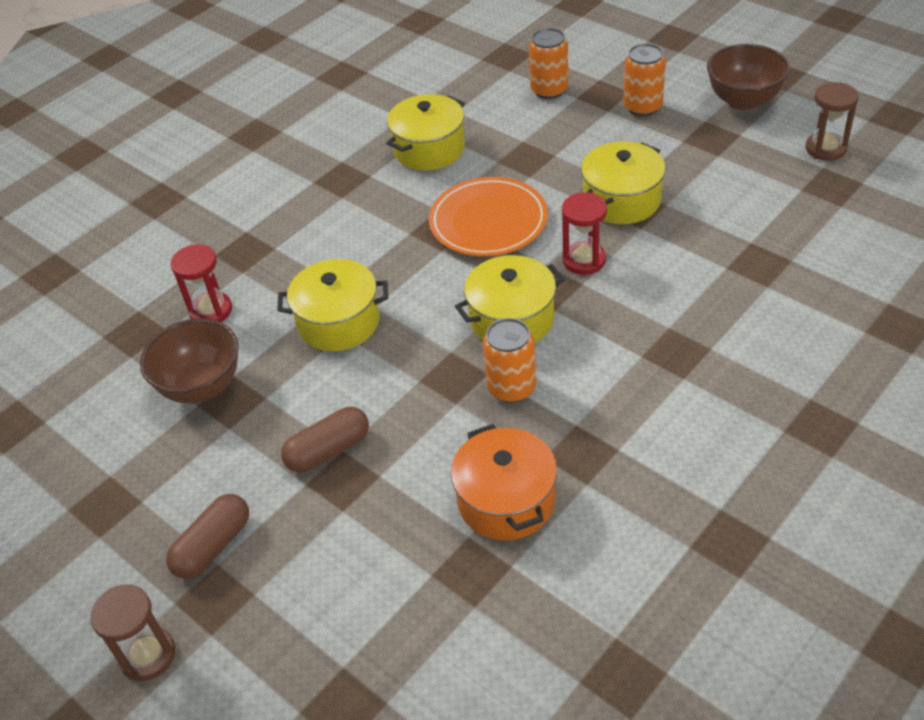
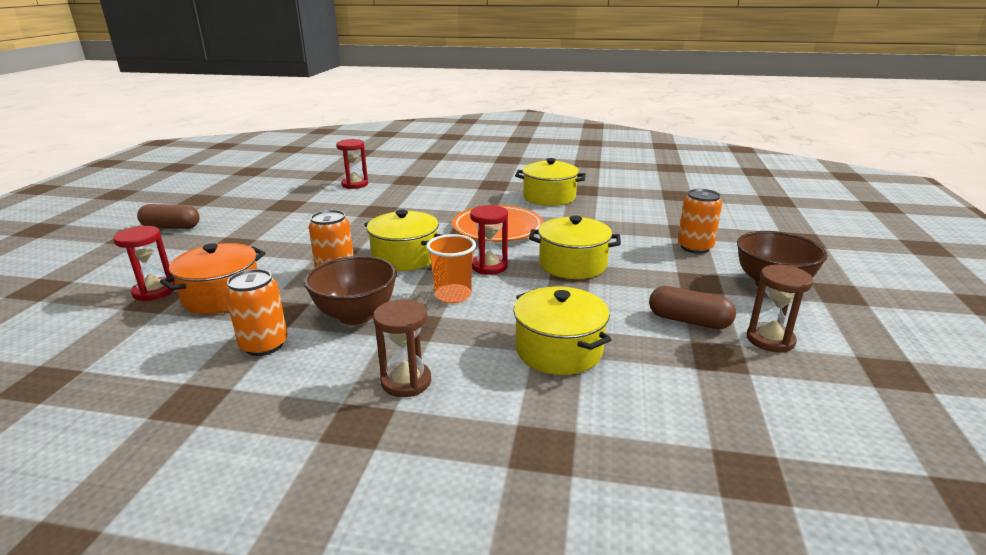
camera: 55 degrees right, 20 degrees down
brown hourglass [90,584,175,681] -> brown hourglass moved to [373,299,431,397]
brown bowl [140,318,239,403] -> brown bowl moved to [304,256,397,325]
yellow pot [277,259,388,351] -> yellow pot moved to [513,286,612,375]
brown capsule [281,407,369,472] -> brown capsule moved to [649,286,736,329]
orange can [529,28,568,99] -> orange can moved to [225,269,288,356]
none -> red hourglass [113,226,175,301]
none -> orange cup [426,234,476,303]

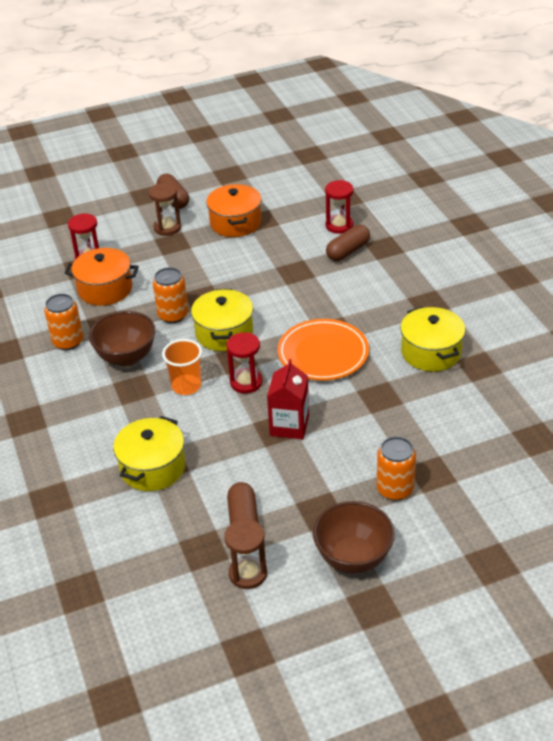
camera: 60 degrees right, 15 degrees up
brown hourglass [373,299,431,397] -> brown hourglass moved to [149,183,181,236]
yellow pot [529,216,621,279] -> red carton [267,359,309,439]
none -> orange pot [206,184,261,237]
none -> brown capsule [326,225,370,261]

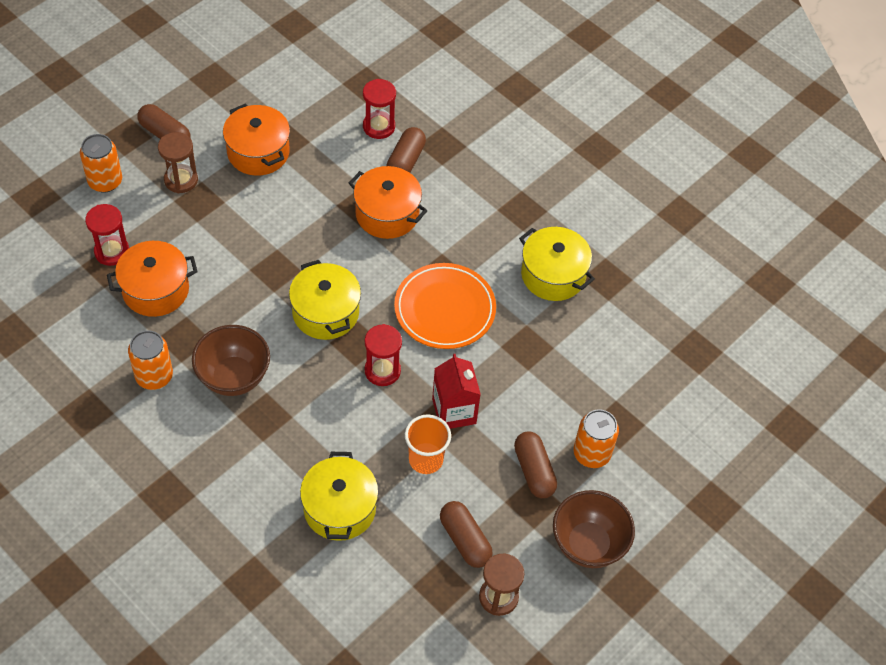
camera: 30 degrees left, 15 degrees up
orange can [153,267,188,323] -> orange can moved to [80,134,122,193]
orange cup [162,339,202,395] -> orange cup moved to [405,414,451,474]
none -> orange pot [349,166,427,239]
none -> brown capsule [514,431,557,498]

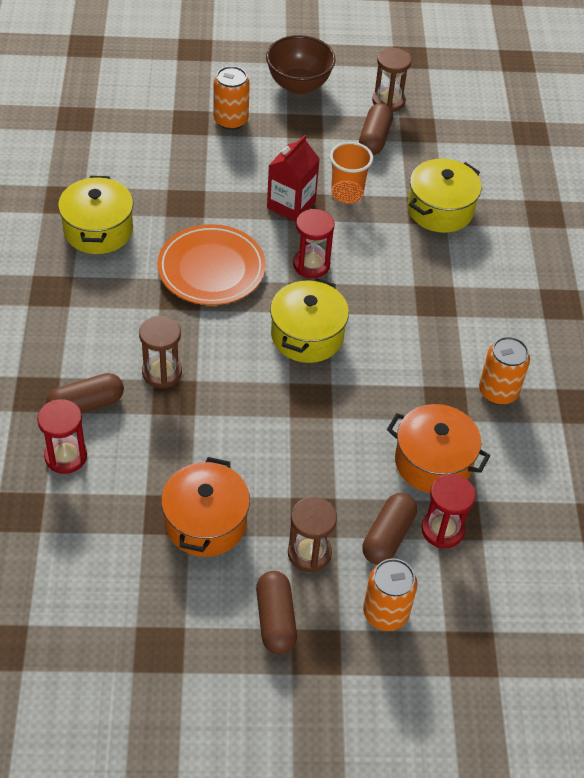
camera: 135 degrees left, 5 degrees down
brown bowl [192,325,270,396] -> none
orange pot [349,166,427,239] -> brown hourglass [139,316,182,388]
brown capsule [514,431,557,498] -> brown capsule moved to [362,493,417,565]

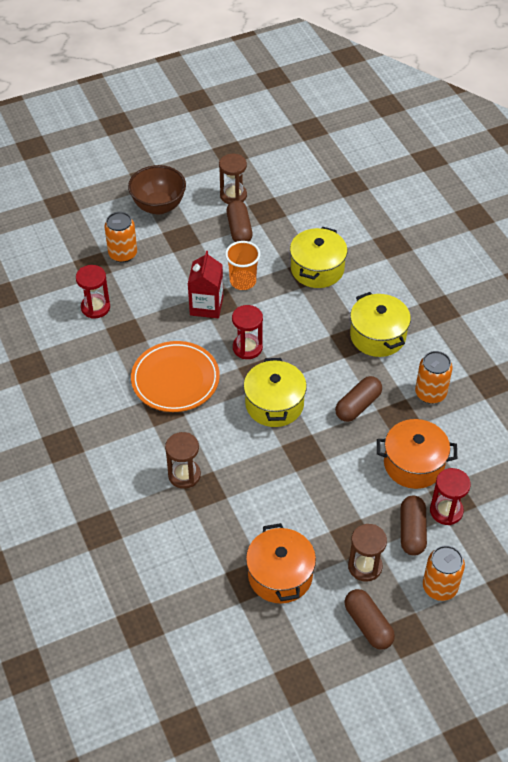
camera: 20 degrees left, 0 degrees up
red hourglass [37,399,87,474] -> red hourglass moved to [76,265,110,319]
brown capsule [46,373,124,413] -> brown capsule moved to [335,376,382,422]
yellow pot [58,176,133,254] -> yellow pot moved to [350,292,411,357]

